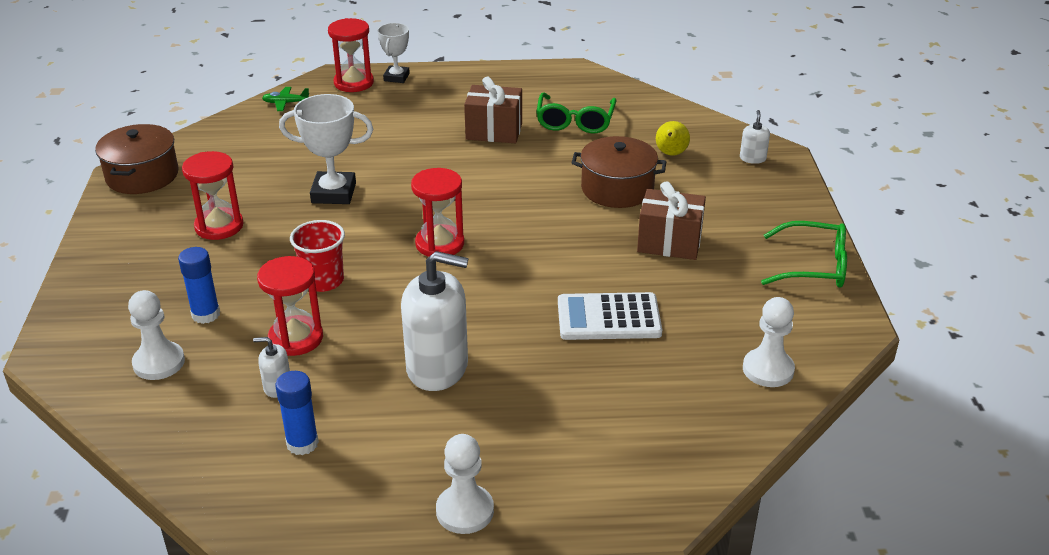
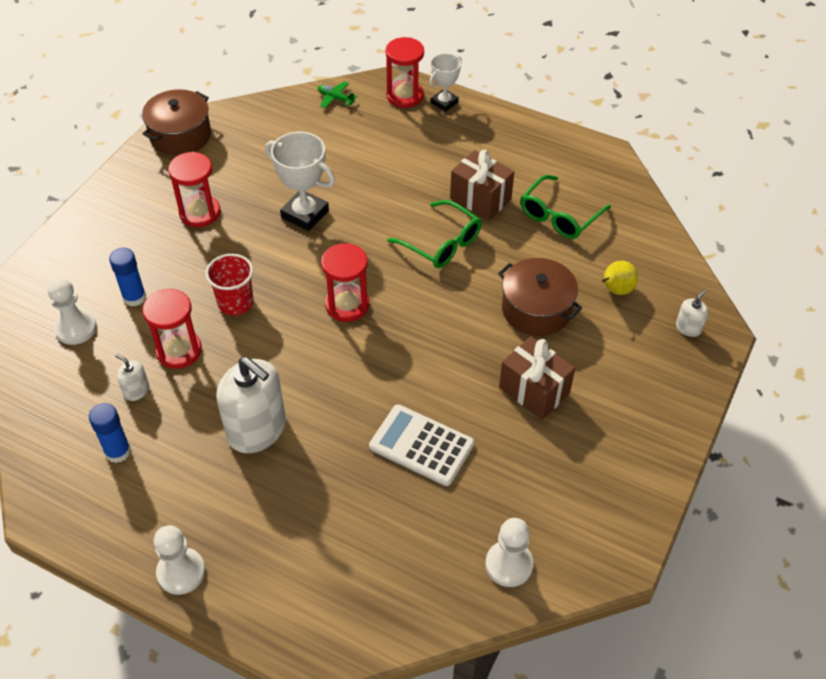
camera: 30 degrees right, 15 degrees up
green glasses [761,221,847,288] -> green glasses moved to [387,200,482,268]

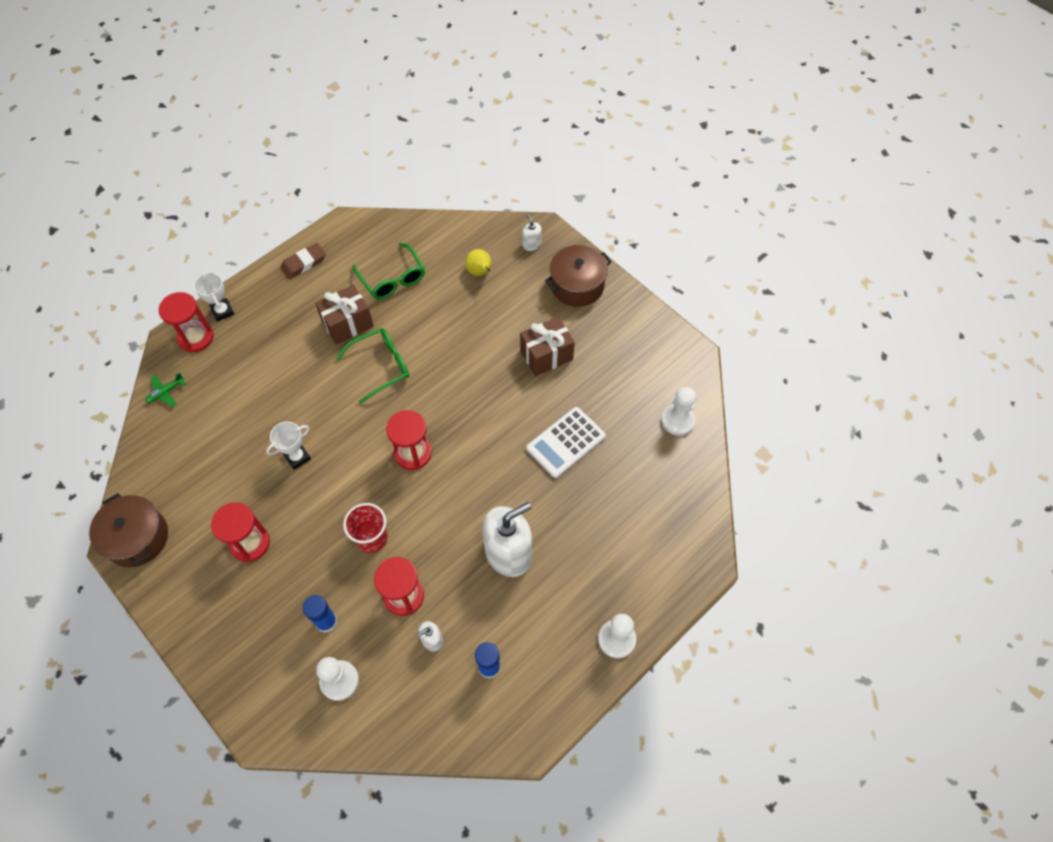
camera: 70 degrees left, 10 degrees up
white trophy [265,132,335,231] -> white trophy [266,422,311,470], size x0.63
brown pot [498,258,582,336] -> brown pot moved to [545,245,611,307]
none -> brown eraser [280,243,326,279]

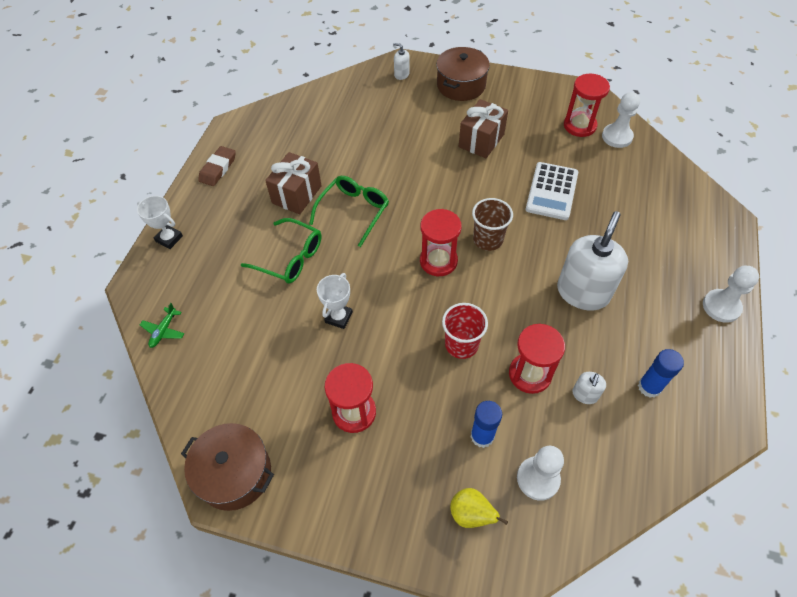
camera: 30 degrees left, 5 degrees down
red hourglass [158,292,214,352] -> red hourglass moved to [564,74,610,137]
green glasses [352,243,425,299] -> green glasses moved to [241,218,322,284]
yellow pear [465,249,491,276] -> yellow pear moved to [450,488,508,528]
none -> brown cup [472,198,513,251]

